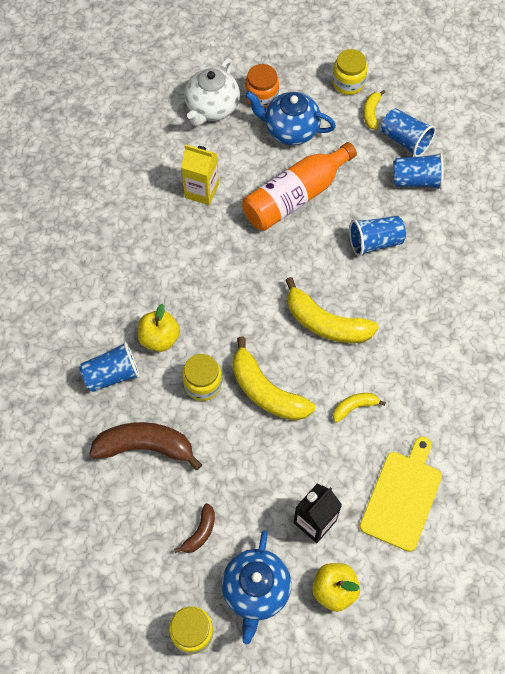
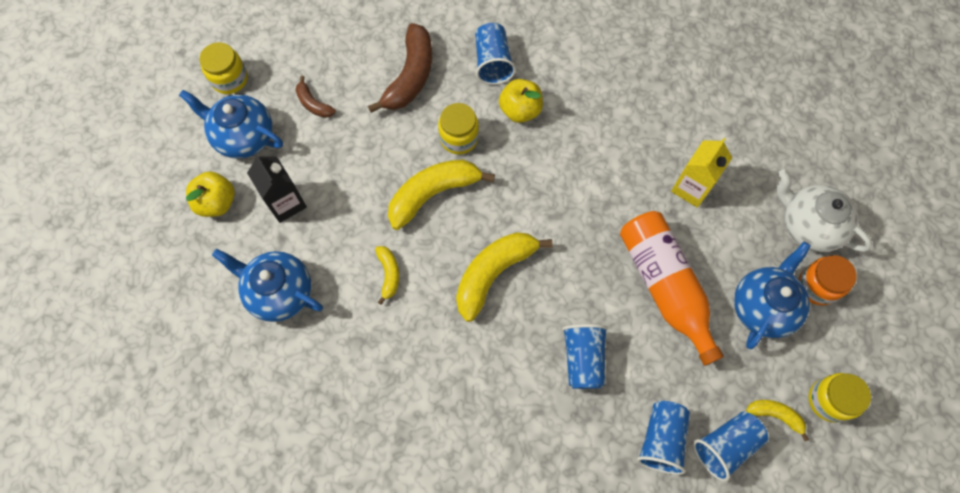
camera: 105 degrees right, 5 degrees up
yellow cutting board [360,437,442,552] -> blue teapot [212,249,323,322]

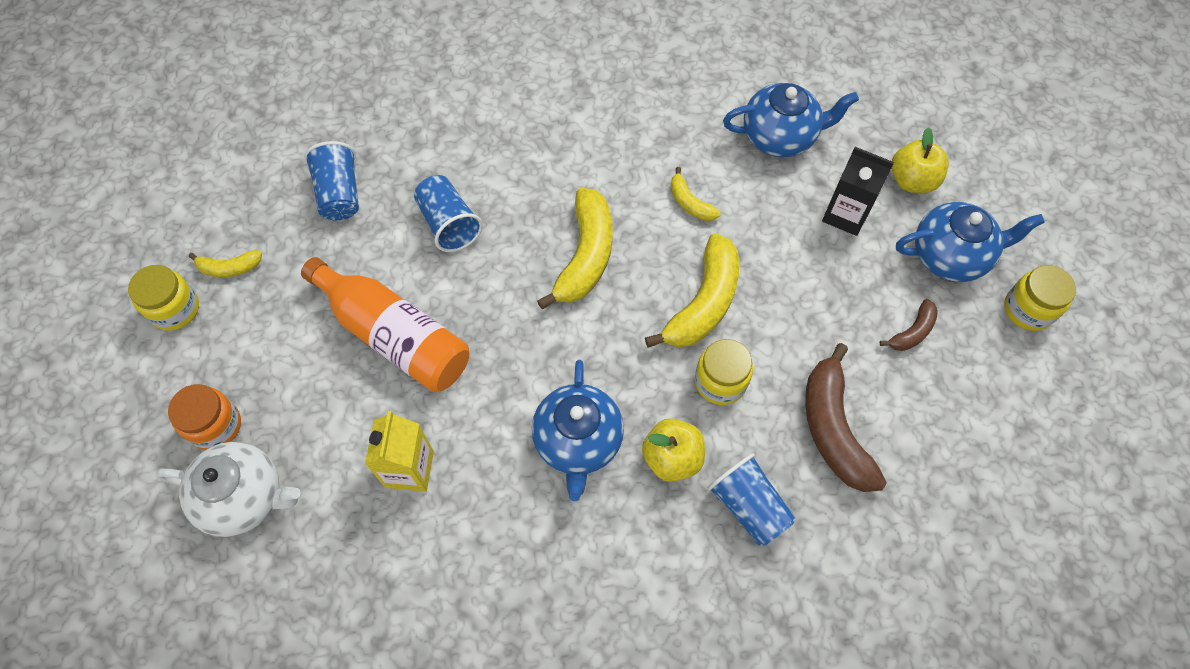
camera: 150 degrees right, 5 degrees down
brown banana [296,76,336,118] -> brown banana turned 120 degrees clockwise [880,299,938,351]
blue cup [693,412,768,482] -> none
blue teapot [734,242,811,349] -> blue teapot moved to [532,360,624,501]

